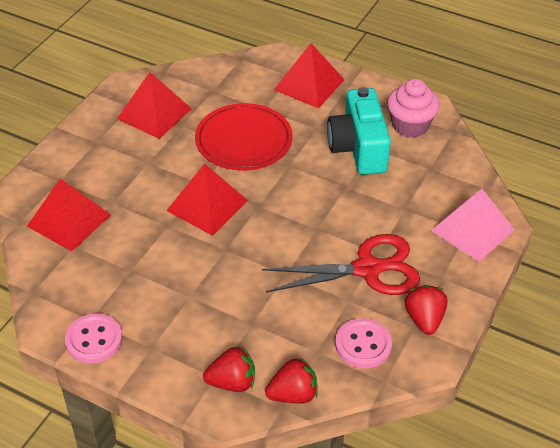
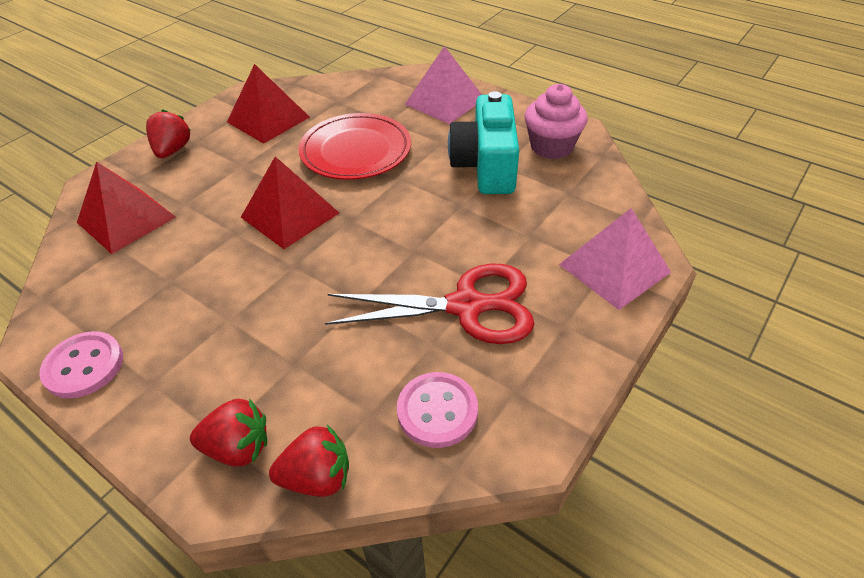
camera: 10 degrees right, 0 degrees up
red pyramid [274,43,345,108] -> pink pyramid [405,46,482,124]
red strawberry [405,285,447,335] -> red strawberry moved to [146,109,191,158]

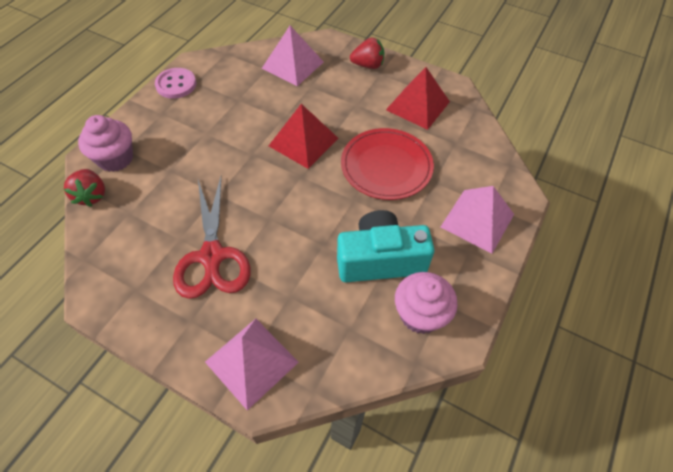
camera: 80 degrees right, 10 degrees up
red pyramid [77,161,176,254] -> pink pyramid [262,26,324,86]
red strawberry [190,398,267,466] -> pink cupcake [78,115,133,172]
pink button [397,372,478,448] -> none

